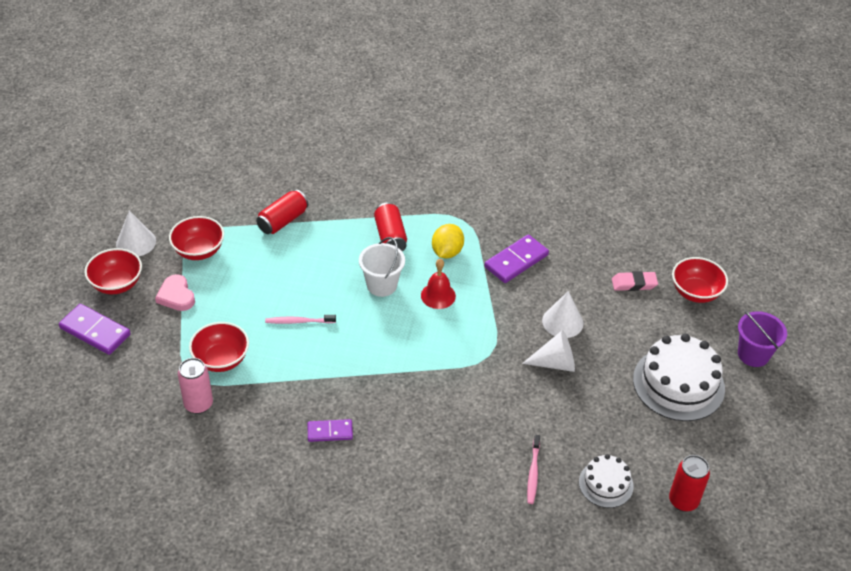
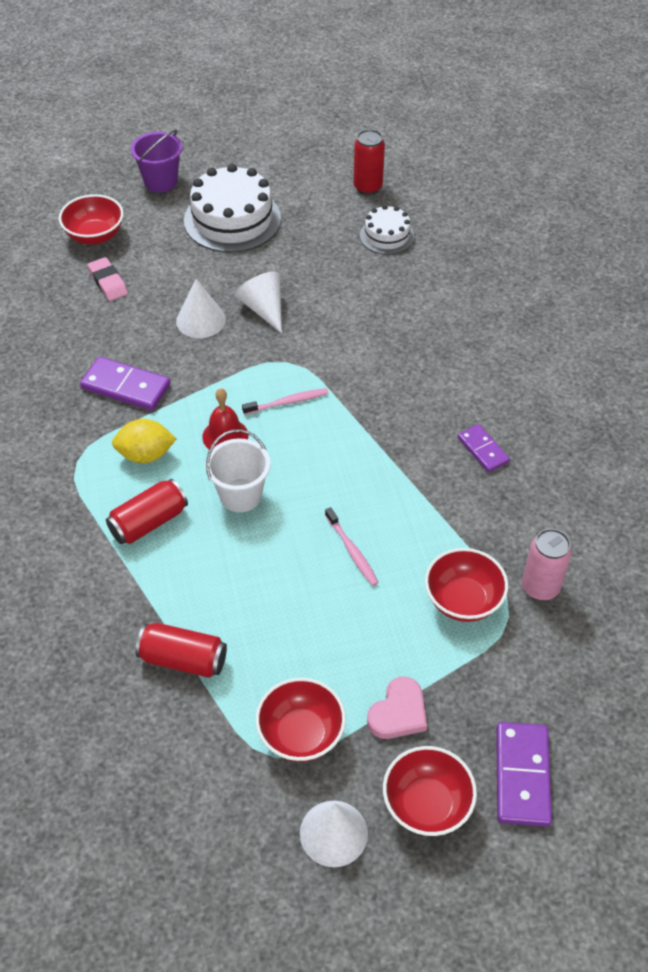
camera: 115 degrees left, 5 degrees up
pink toothbrush [527,435,540,504] -> pink toothbrush moved to [242,388,329,415]

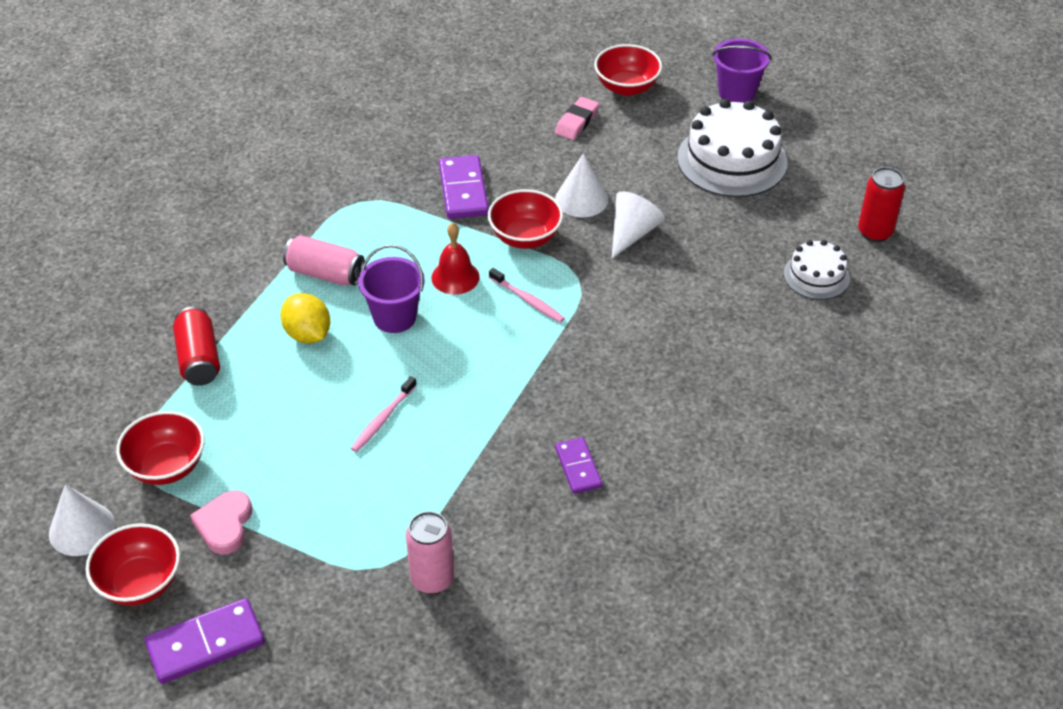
camera: 60 degrees right, 5 degrees down
red can [106,479,188,544] -> pink can [283,235,365,286]
yellow lemon [112,419,177,463] -> yellow lemon moved to [280,293,330,343]
white bucket [205,429,271,512] -> purple bucket [358,244,424,333]
pink heart [367,677,427,739] -> pink heart turned 90 degrees clockwise [190,490,252,555]
red bowl [425,548,508,622] -> red bowl moved to [488,189,563,249]
purple domino [458,424,510,472] -> purple domino turned 45 degrees counterclockwise [555,437,602,494]

